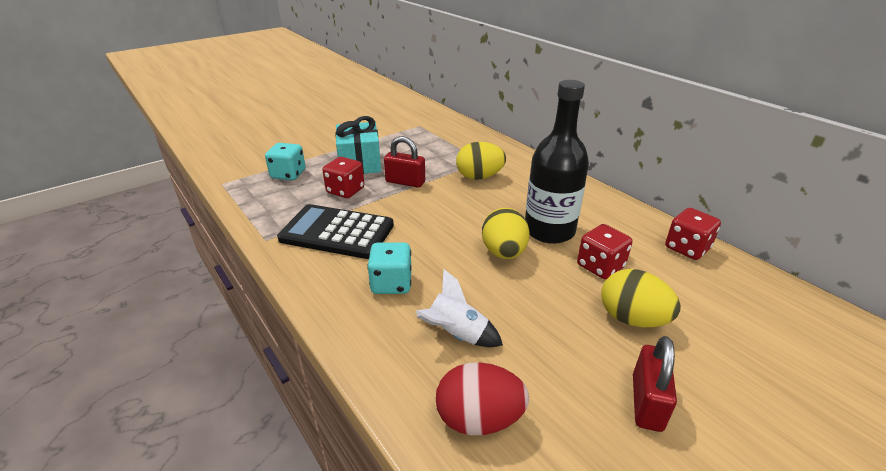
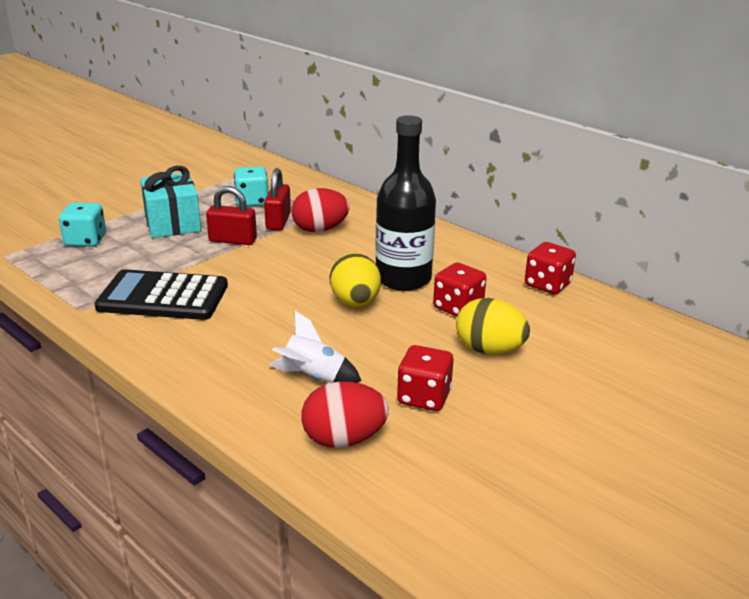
camera: 10 degrees left, 5 degrees down
red dice [322,157,364,198] -> red dice moved to [397,345,453,411]
turquoise dice [367,242,412,294] -> turquoise dice moved to [234,167,268,207]
yellow egg [456,142,506,180] -> red egg [291,188,350,232]
red padlock [633,336,677,432] -> red padlock moved to [264,168,291,230]

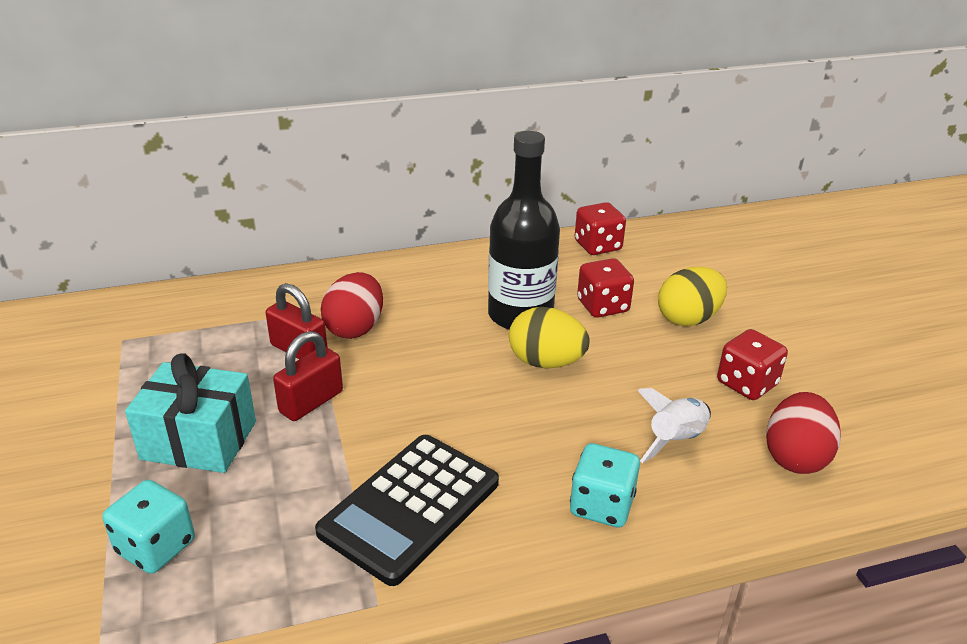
camera: 60 degrees left, 5 degrees up
turquoise dice [234,167,268,207] -> turquoise dice moved to [570,443,640,528]

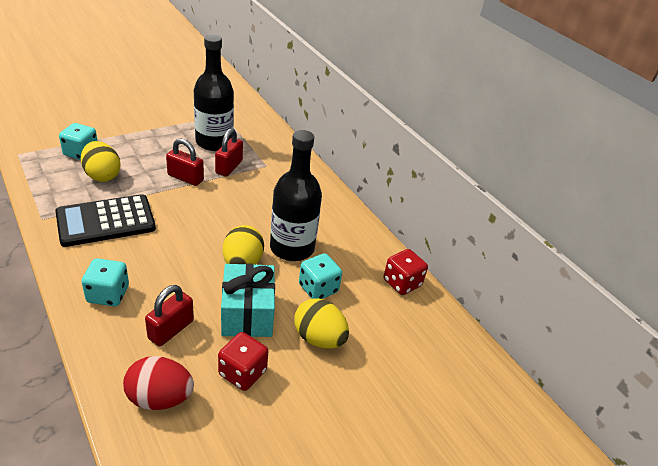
camera: 70 degrees right, 5 degrees up
turquoise gift [125,353,256,473] -> turquoise gift moved to [221,263,275,337]
black calculator [315,435,499,586] -> black calculator turned 45 degrees counterclockwise [55,194,156,247]
red egg [321,272,383,339] -> none
red dice [577,258,634,318] -> turquoise dice [299,253,342,299]
white rocket [637,388,711,463] -> red padlock [145,285,194,347]
none -> yellow egg [81,141,121,182]
none -> black bottle [194,35,234,151]

